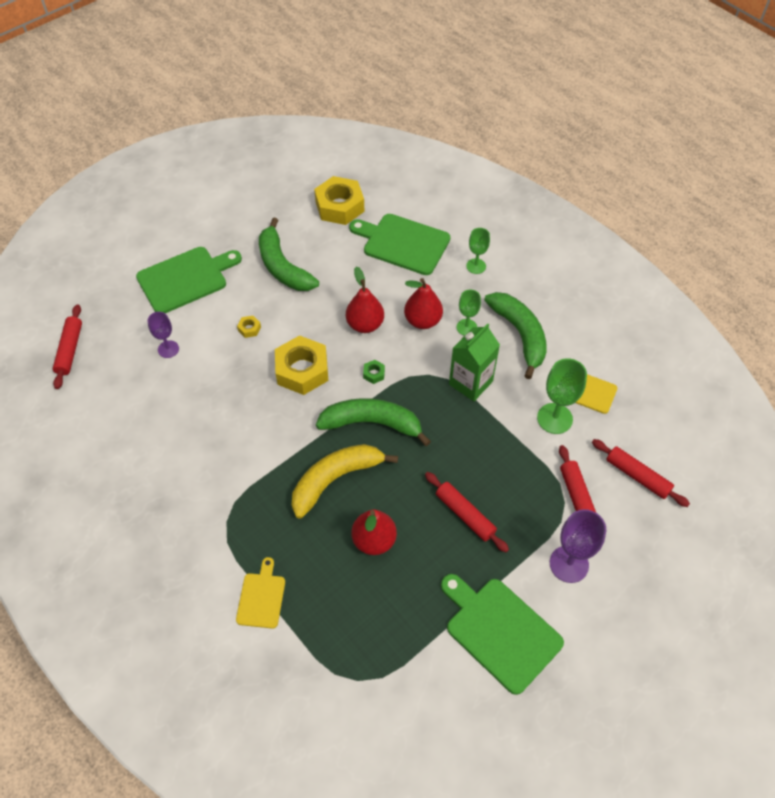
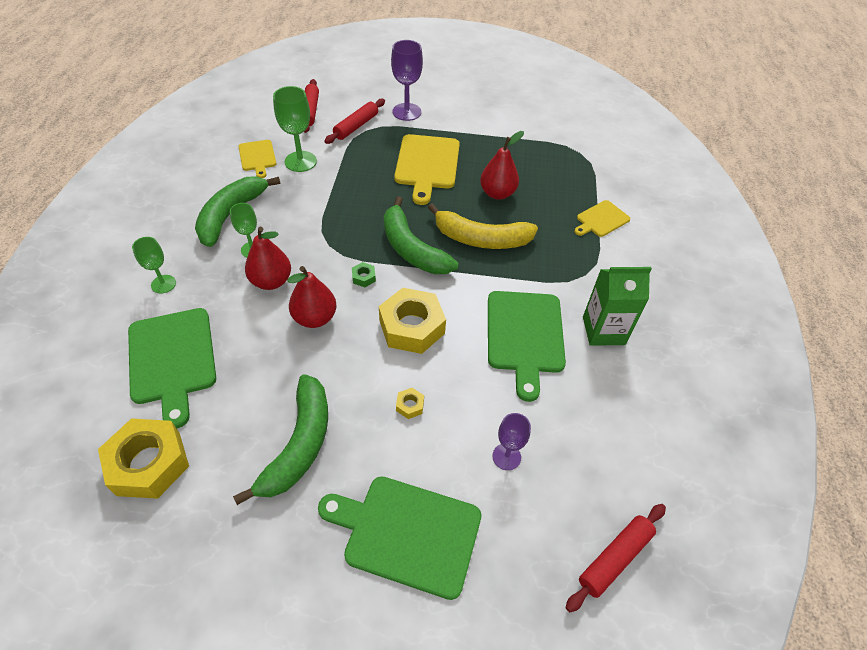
camera: 135 degrees left, 5 degrees down
red rolling pin [425,472,509,552] -> yellow cutting board [394,134,460,205]
green cutting board [441,574,564,695] -> green cutting board moved to [488,291,566,402]
green carton [449,323,500,401] -> green carton moved to [583,267,652,346]

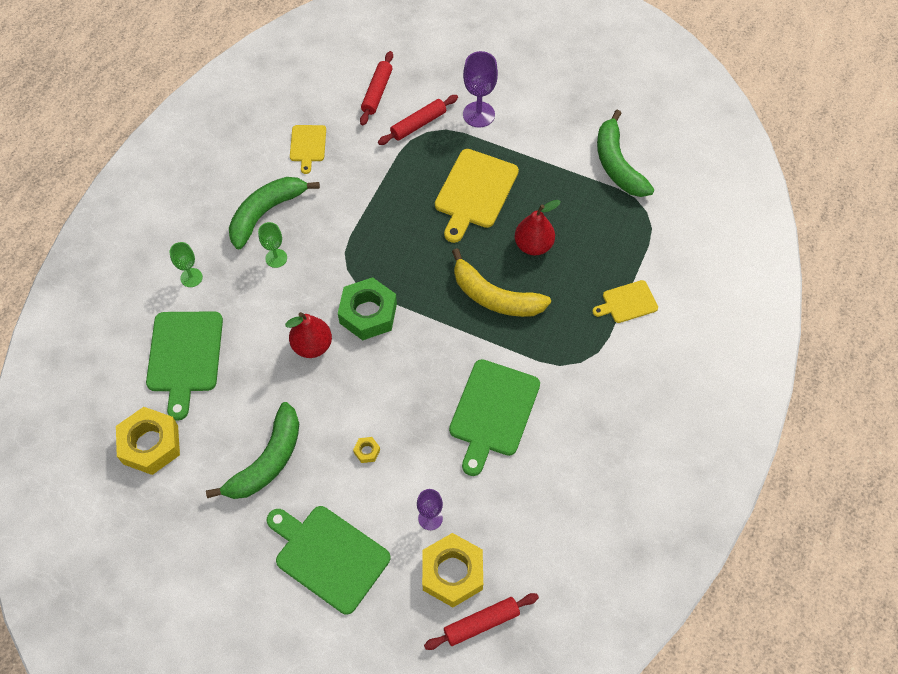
camera: 20 degrees right, 10 degrees up
red pear [245,227,291,290] -> none
green goblet [273,86,317,172] -> none
green nut [352,262,376,287] -> green nut [338,277,397,340], size x2.44
yellow nut [379,288,446,354] -> yellow nut moved to [422,533,483,607]
green banana [384,196,458,274] -> green banana moved to [597,110,654,197]
green carton [583,267,652,346] -> none

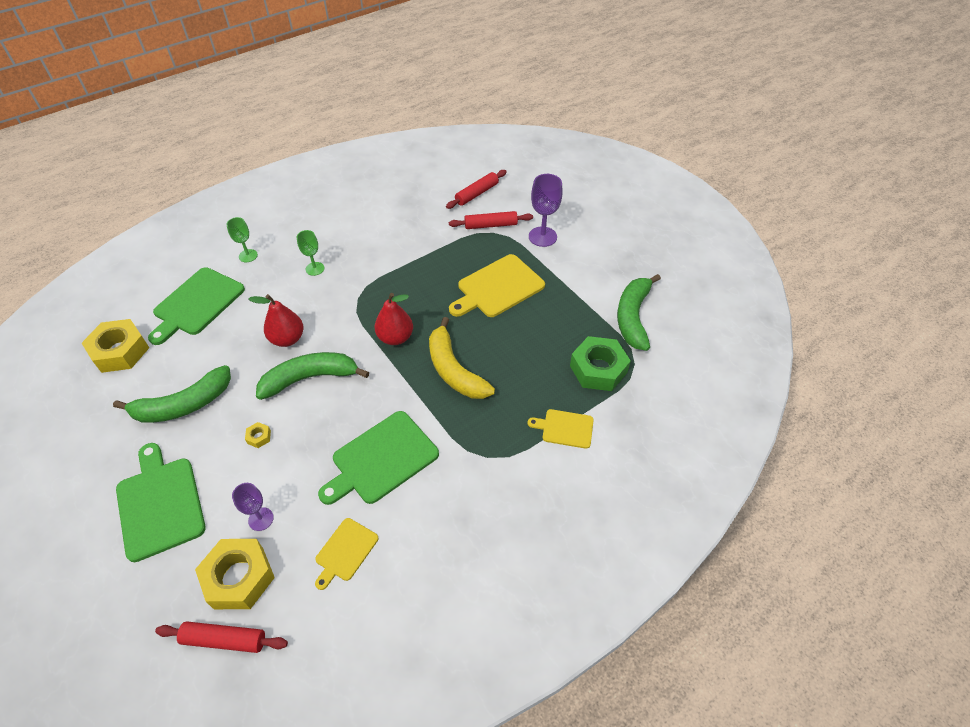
camera: 30 degrees right, 10 degrees down
green banana [229,177,320,250] -> green banana moved to [256,352,369,400]
yellow cutting board [290,125,326,174] -> yellow cutting board moved to [315,518,378,590]
green nut [338,277,397,340] -> green nut moved to [570,336,631,391]
red pear [515,200,561,255] -> red pear moved to [375,293,413,345]

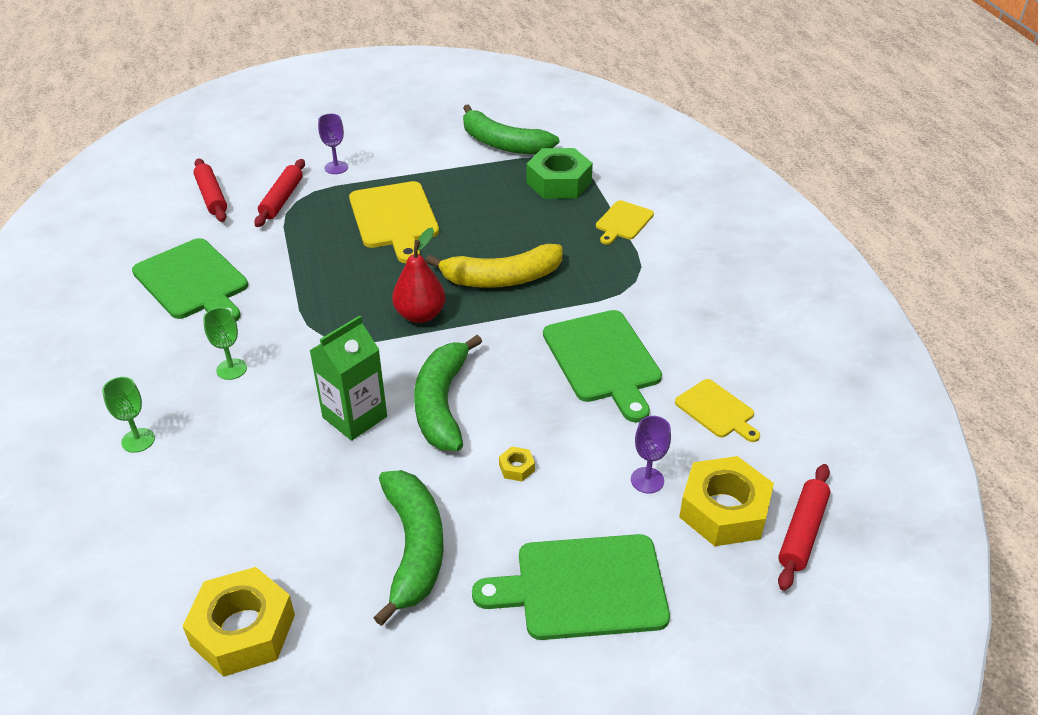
camera: 70 degrees left, 10 degrees down
green cutting board [148,267,245,345] -> green cutting board moved to [132,238,248,321]
red pear [249,294,303,347] -> green carton [309,315,387,441]
purple goblet [529,174,563,247] -> purple goblet [318,114,348,174], size x0.63

